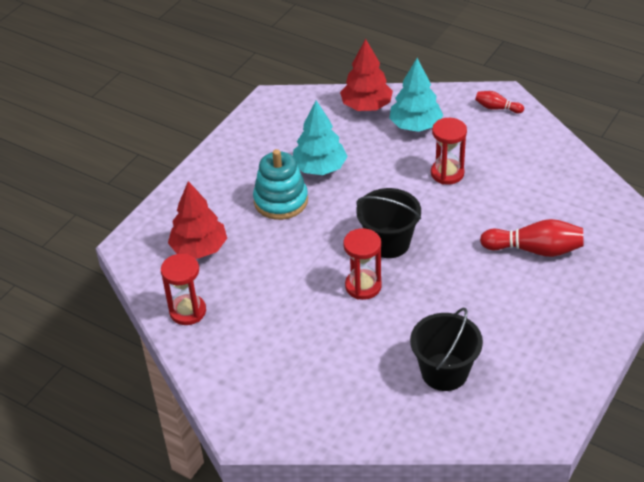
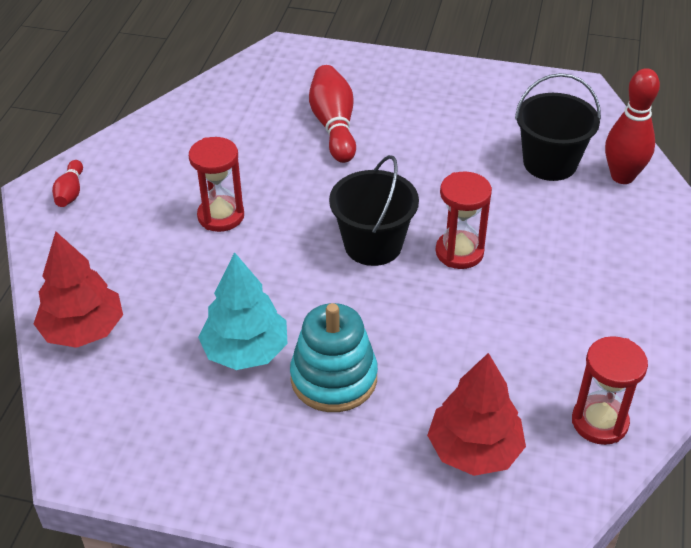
camera: 110 degrees left, 0 degrees up
turquoise tree [389,58,443,132] -> none
none -> red bowling pin [605,68,660,184]

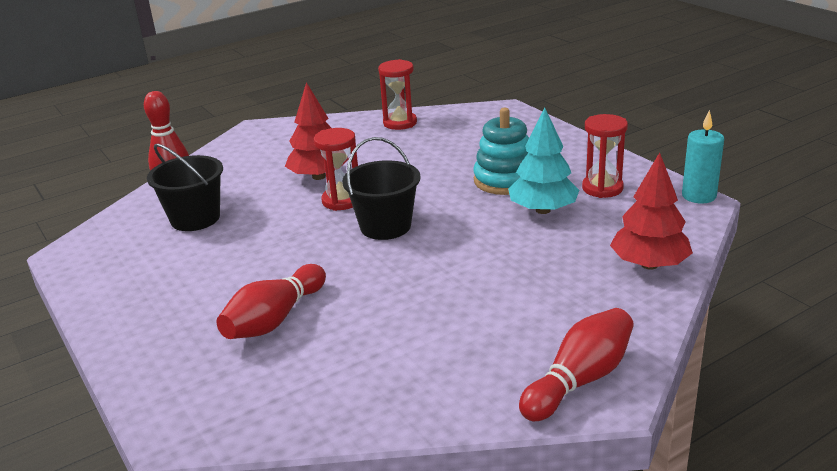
camera: 135 degrees left, 15 degrees down
red bowling pin [52,160,83,207] -> red bowling pin [519,308,634,422], size x1.81
red hourglass [189,137,244,232] -> red hourglass moved to [582,114,628,198]
red tree [427,353,526,476] -> red tree moved to [285,82,349,180]
none -> turquoise candle [682,110,724,203]

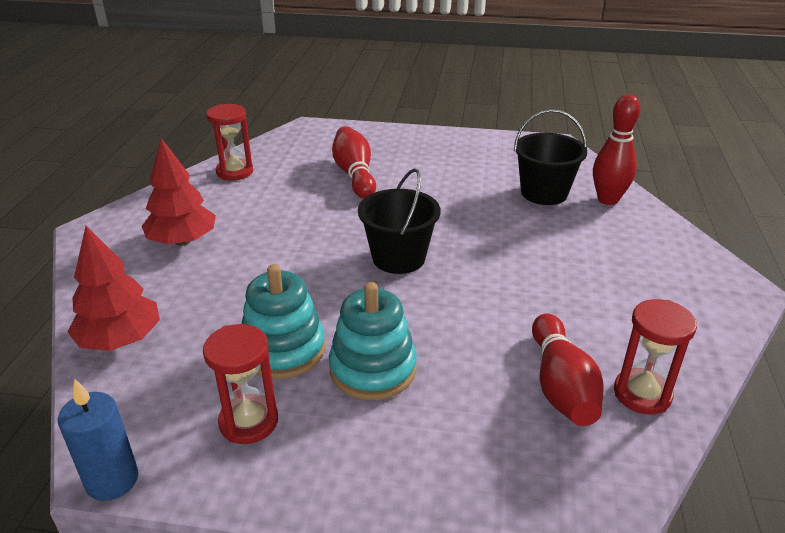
camera: 130 degrees right, 5 degrees up
red tree [285,82,349,180] -> red tree moved to [142,138,216,246]
red hourglass [314,128,358,211] -> red hourglass moved to [206,104,253,181]
turquoise tree [508,107,580,214] -> turquoise stacking toy [241,264,326,379]
red bowling pin [519,308,634,422] -> red bowling pin moved to [532,314,603,426]
turquoise candle [682,110,724,203] -> blue candle [58,379,138,501]

